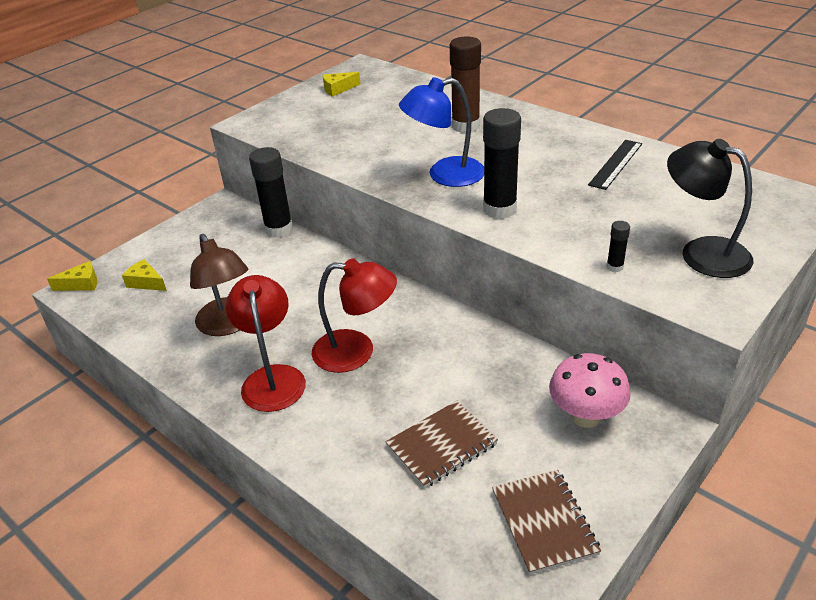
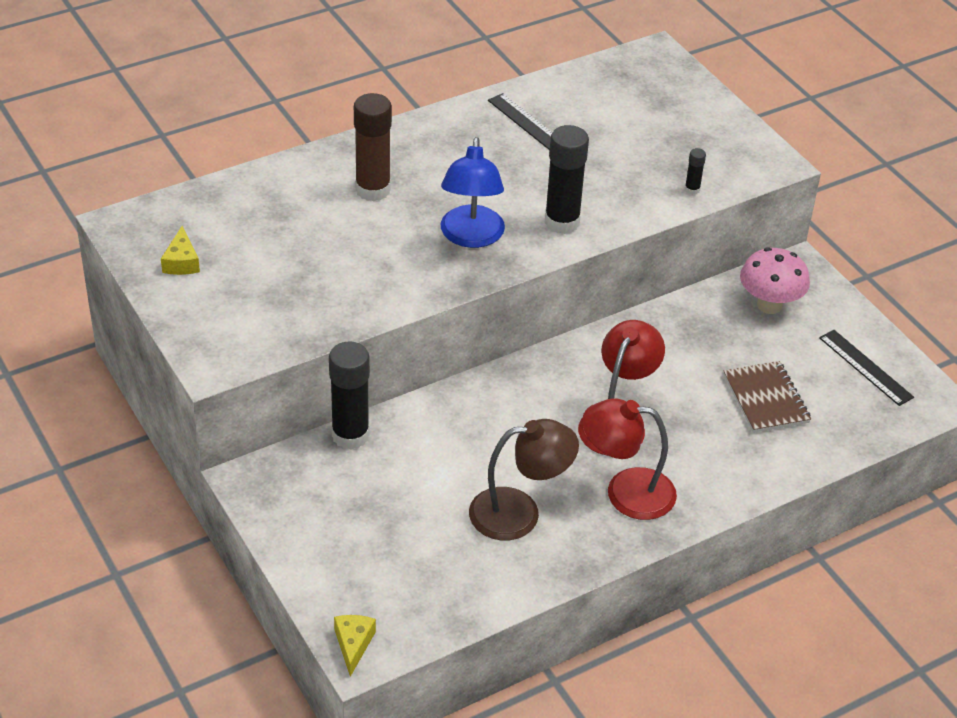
camera: 75 degrees left, 5 degrees up
yellow cheese [122,259,167,291] -> none
brown notebook [492,470,601,575] -> black ruler [819,330,914,406]
black lamp [667,139,753,278] -> none

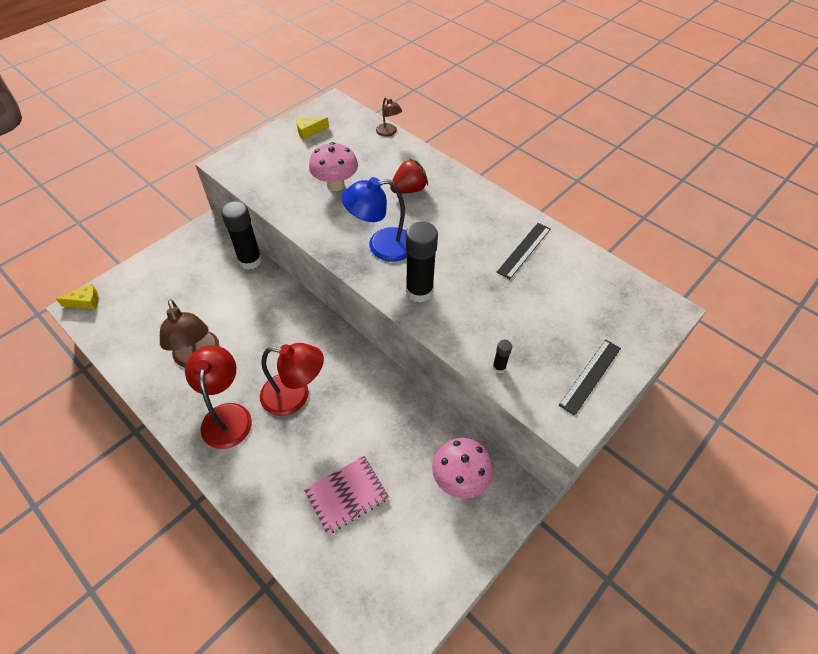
camera: 75 degrees right, 10 degrees up
brown glue stick [354,93,392,201] -> red strawberry [390,159,428,193]
brown notebook [723,361,811,433] -> pink notebook [304,456,389,535]
black ruler [819,330,914,406] -> black ruler moved to [559,340,621,416]
none -> pink mushroom [309,142,358,191]
none -> brown lamp [376,97,402,137]

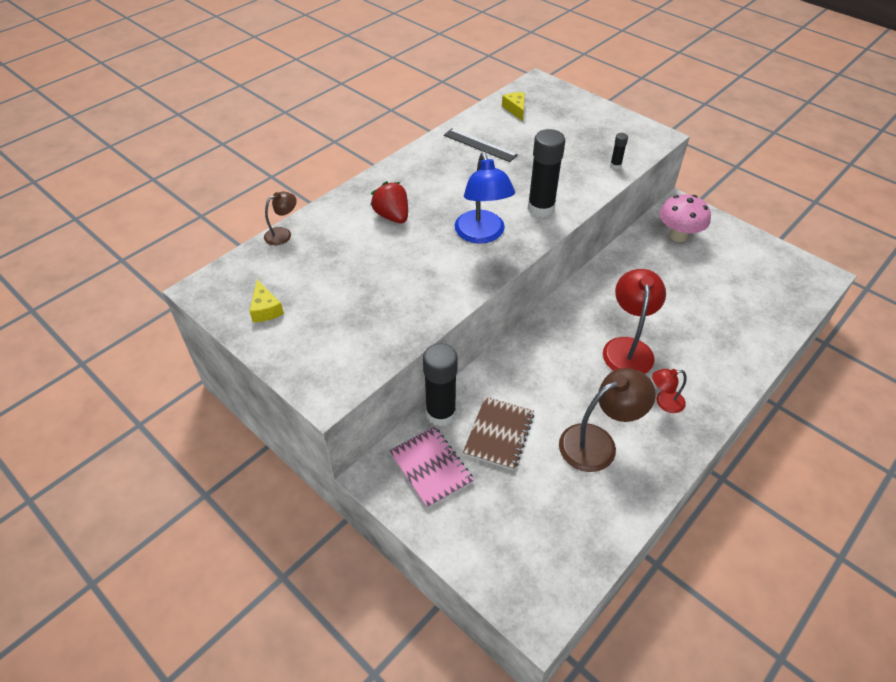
camera: 90 degrees left, 5 degrees down
yellow cheese [56,283,99,310] -> yellow cheese moved to [502,92,525,121]
red lamp [185,345,252,449] -> red lamp [652,369,686,413], size x0.53
pink notebook [304,456,389,535] -> pink notebook moved to [389,426,474,509]
pink mushroom [309,142,358,191] -> none
black ruler [559,340,621,416] -> none
none -> brown notebook [463,396,534,470]

